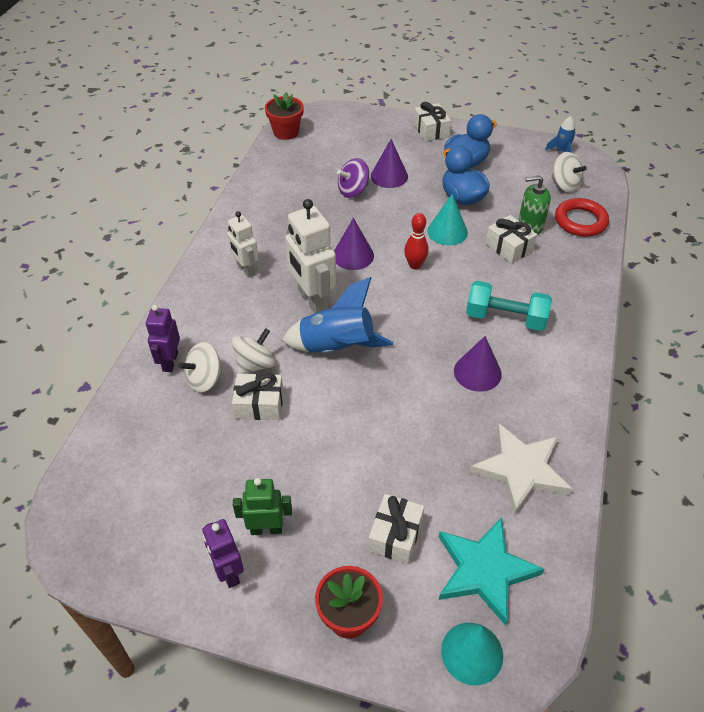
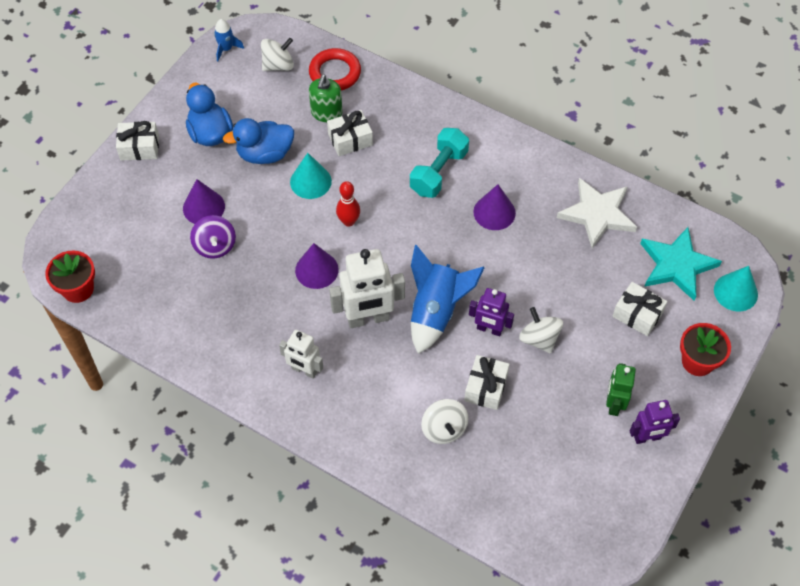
camera: 75 degrees left, 10 degrees up
purple robot [146,305,180,372] -> purple robot moved to [469,288,514,336]
white robot [227,211,259,278] -> white robot turned 45 degrees clockwise [279,330,323,379]
white spinning top [232,328,276,374] -> white spinning top moved to [519,307,563,354]

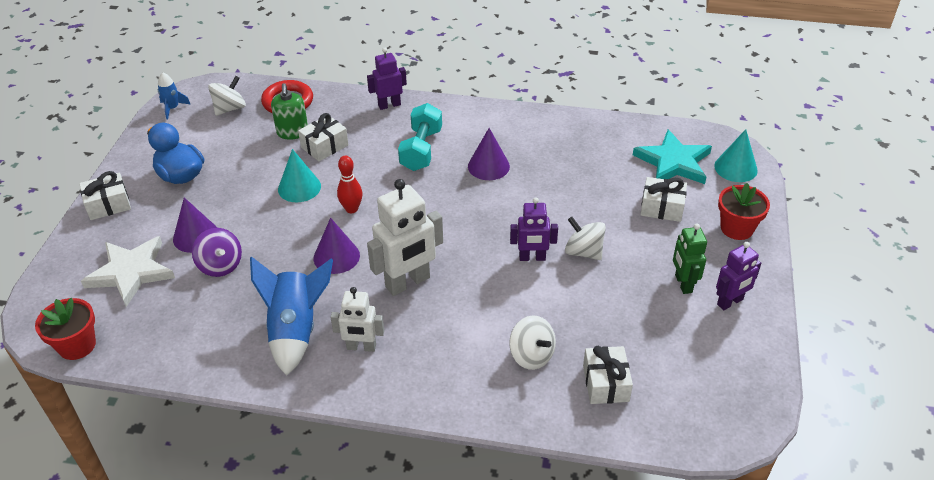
camera: 20 degrees left, 15 degrees down
blue duck [223,118,294,164] -> none
blue rocket [411,245,485,354] -> blue rocket moved to [250,257,333,376]
white gift [464,355,510,410] -> white gift moved to [583,346,633,404]
white star [557,178,637,248] -> white star moved to [81,236,175,307]
none -> purple robot [367,48,407,110]

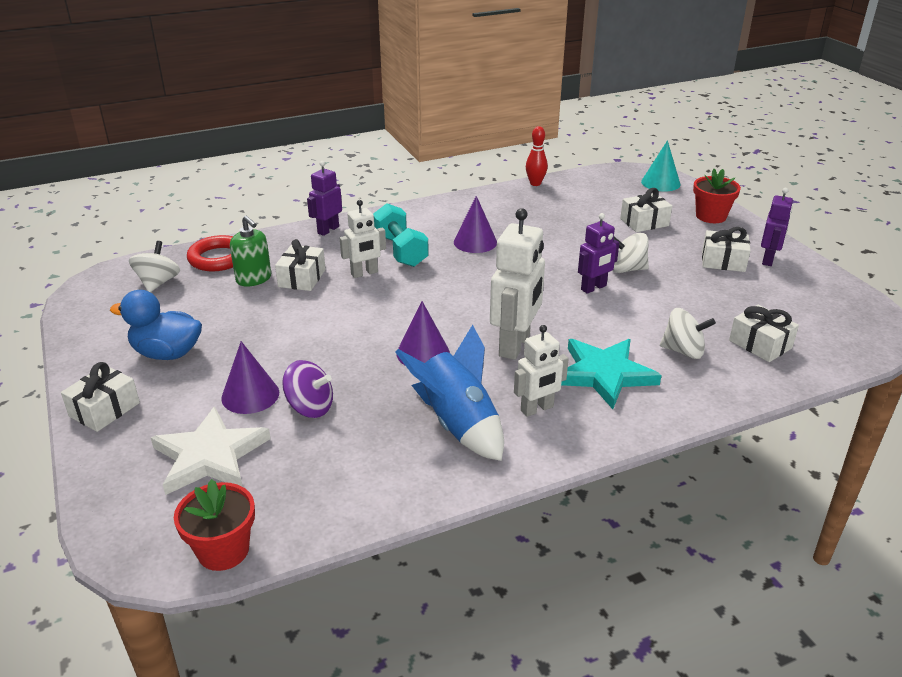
camera: 35 degrees left, 10 degrees down
blue rocket [158,72,190,120] -> none
turquoise cone [278,149,321,202] -> none
red bowling pin [337,156,362,213] -> red bowling pin moved to [526,126,548,186]
turquoise star [633,130,712,184] -> turquoise star moved to [561,339,662,409]
green robot [673,224,707,294] -> white gift [702,227,751,272]
none -> white robot [340,200,386,278]

